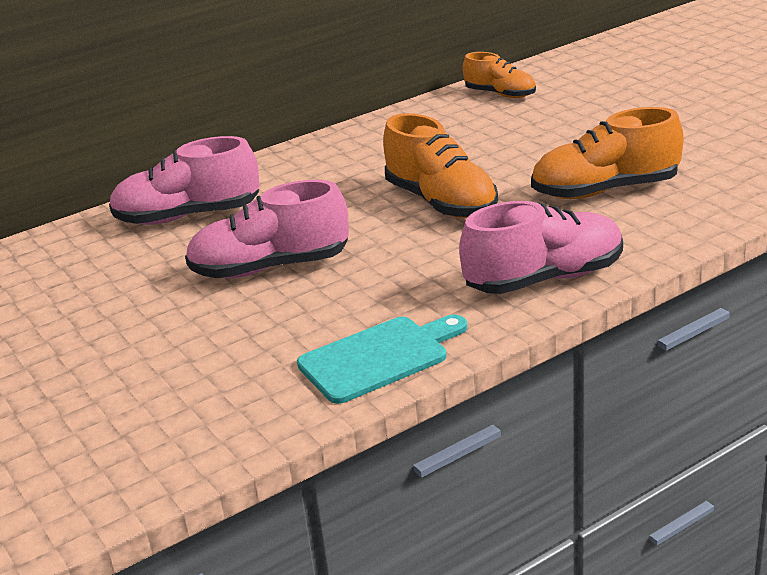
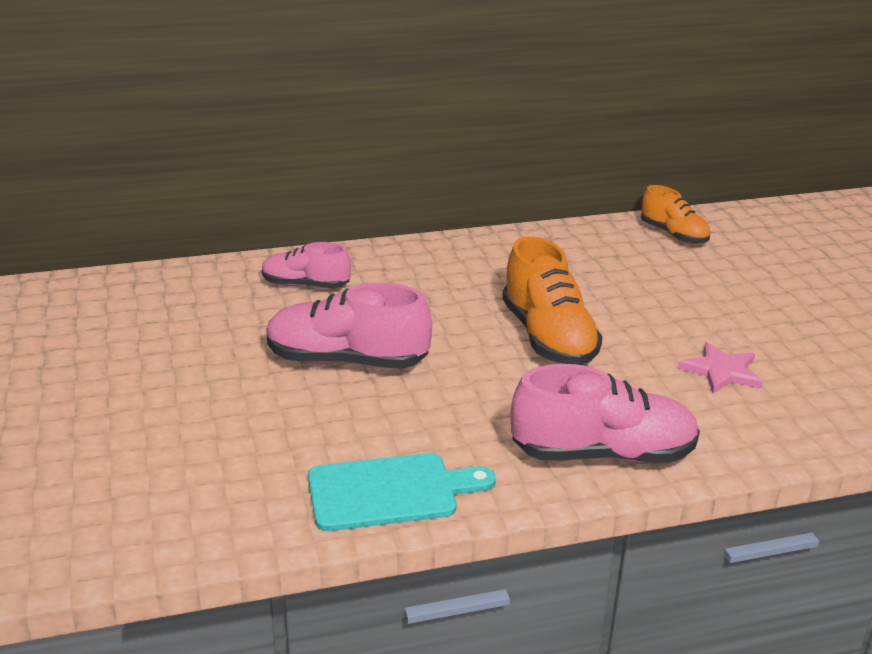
camera: 15 degrees right, 0 degrees up
pink shoe [109,136,259,225] -> pink shoe [262,242,351,288], size x0.62
orange shoe [531,107,684,199] -> pink star [678,342,763,393]

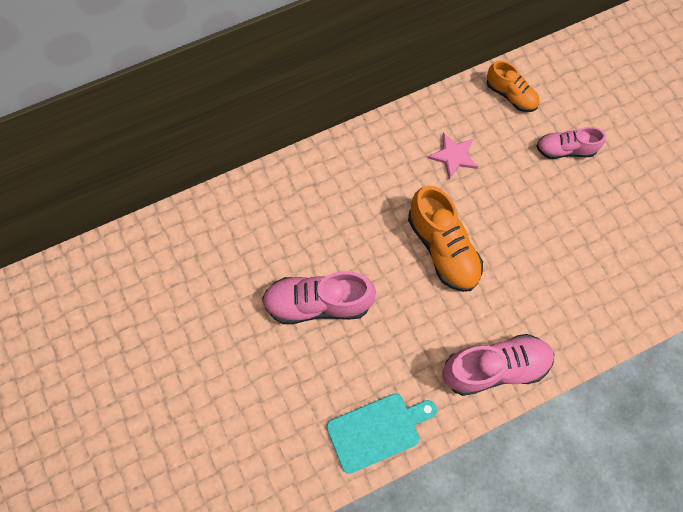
camera: 10 degrees left, 40 degrees up
pink shoe [262,242,351,288] -> pink shoe moved to [536,127,606,159]
pink star [678,342,763,393] -> pink star moved to [428,133,478,179]

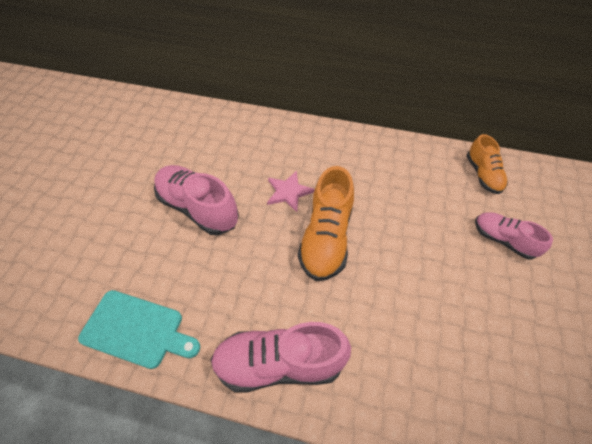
camera: 40 degrees right, 15 degrees down
pink star [428,133,478,179] -> pink star moved to [267,171,315,212]
pink shoe [442,334,554,396] -> pink shoe turned 150 degrees clockwise [211,322,351,392]

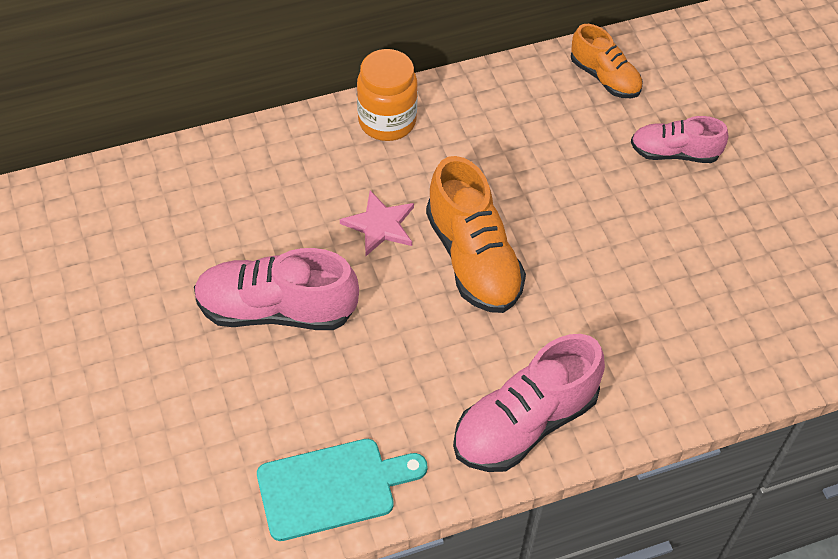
camera: 35 degrees left, 0 degrees up
none -> orange jar [357,49,418,141]

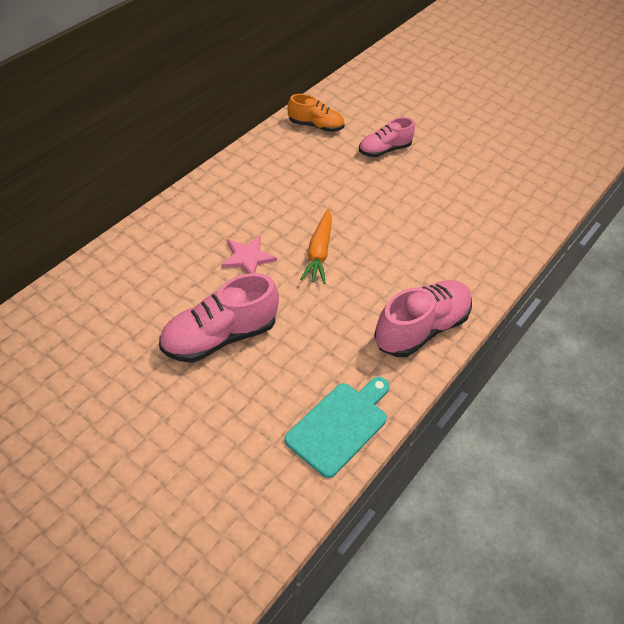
camera: 35 degrees left, 5 degrees down
orange jar [357,49,418,141] -> none
orange shoe [426,156,526,313] -> orange carrot [300,209,332,284]
pink shoe [453,334,605,472] -> pink shoe turned 150 degrees counterclockwise [374,280,472,357]

